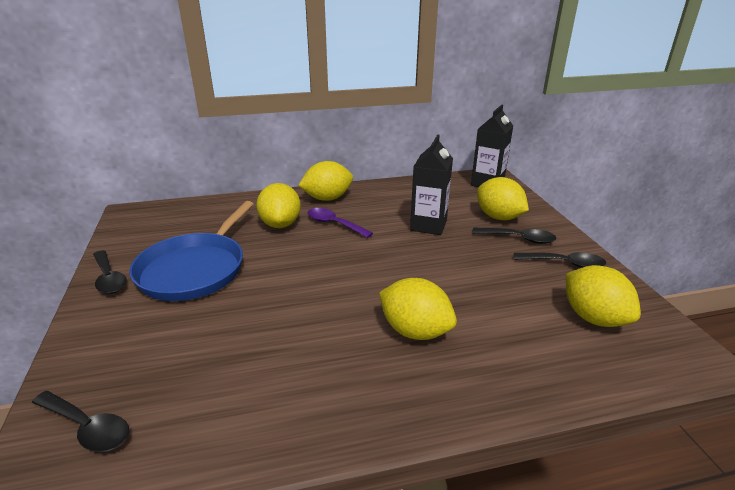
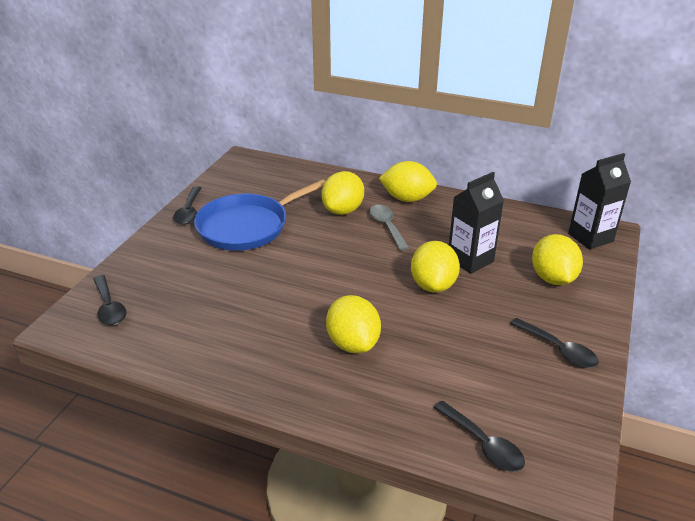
camera: 35 degrees right, 5 degrees up
purple spoon [308,208,373,238] -> grey spoon [369,205,409,251]
black spoon [472,228,556,244] -> black spoon moved to [434,401,525,472]
yellow lemon [566,265,641,327] -> yellow lemon moved to [411,241,460,293]

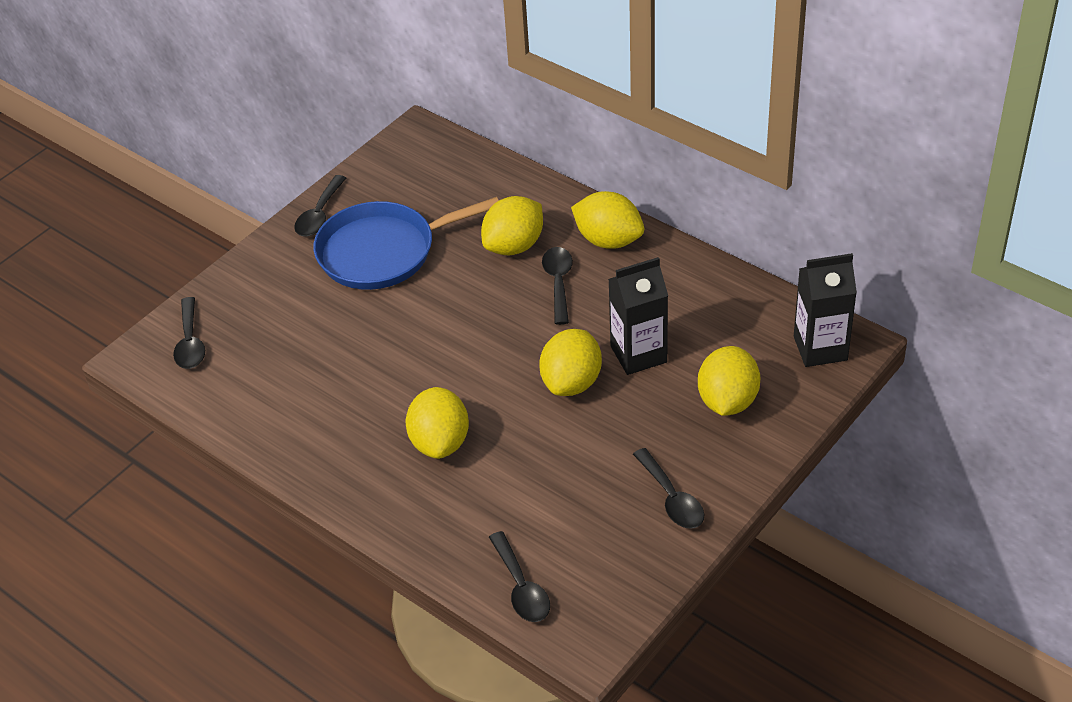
camera: 20 degrees right, 10 degrees up
grey spoon [369,205,409,251] -> black spoon [542,247,573,325]

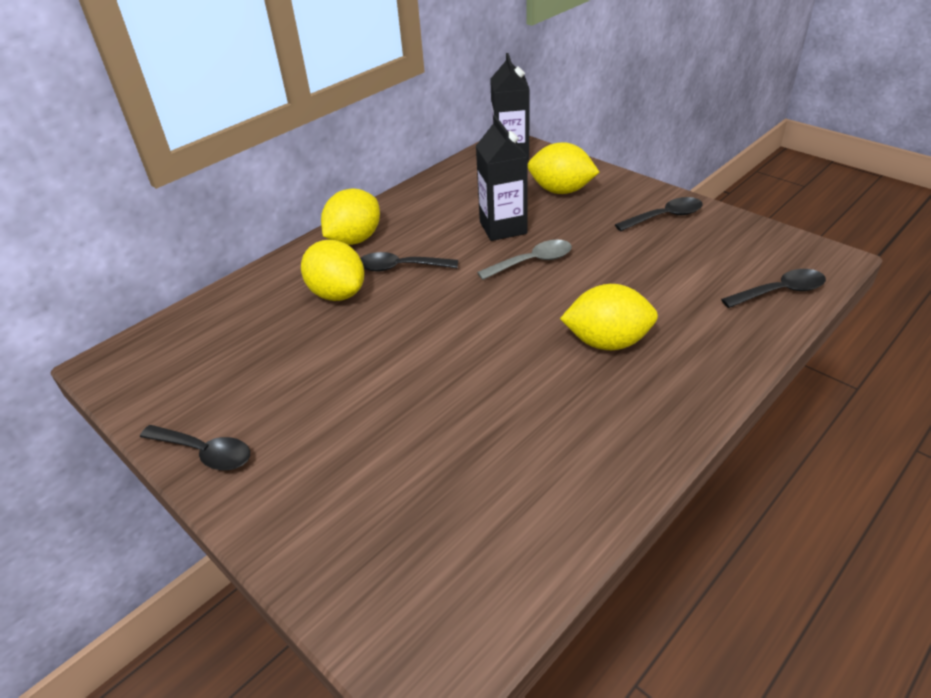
camera: 85 degrees left, 5 degrees down
black spoon [173,297,205,369] -> none
blue pan [313,197,499,290] -> none
yellow lemon [539,329,602,396] -> grey spoon [477,240,572,280]

